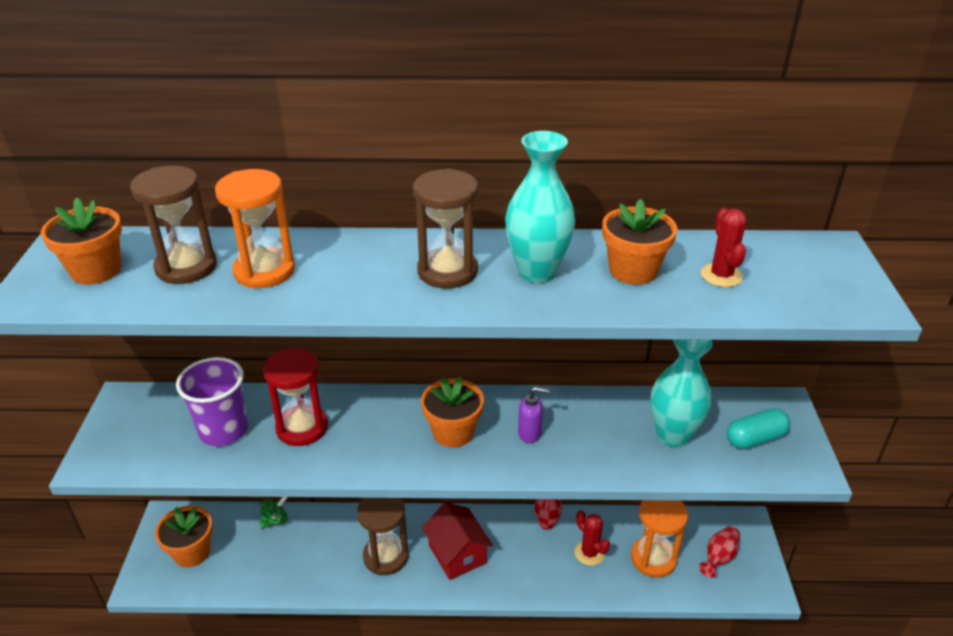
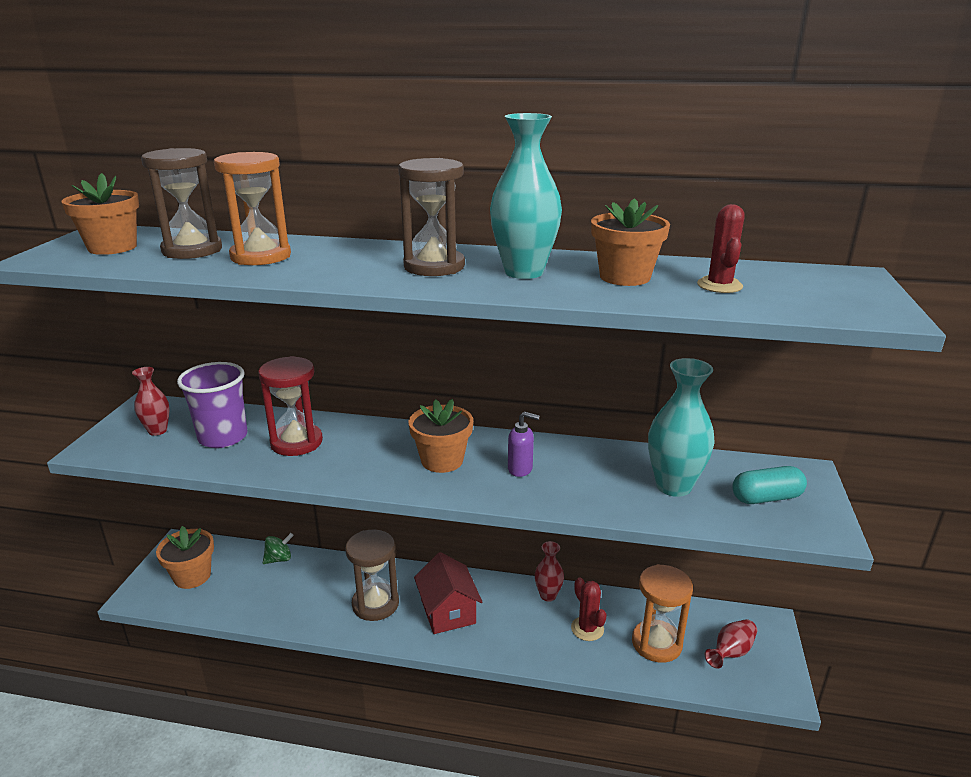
camera: 10 degrees right, 10 degrees down
none -> red vase [132,367,169,436]

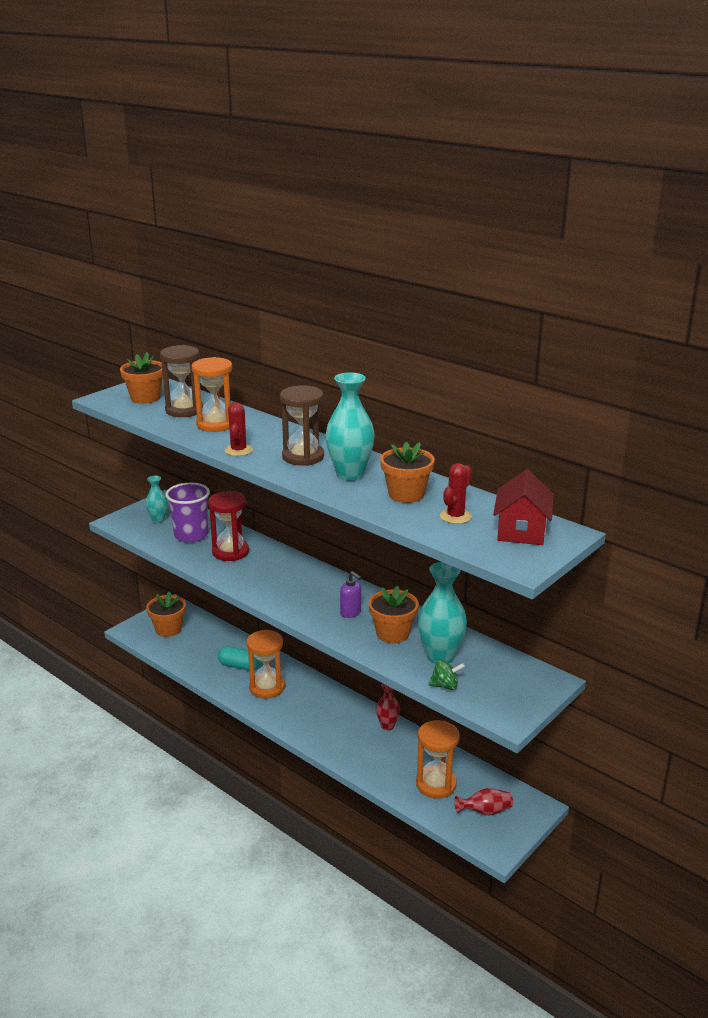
camera: 30 degrees right, 0 degrees up
red vase [132,367,169,436] -> turquoise vase [145,476,168,523]
green spinning top [263,533,294,564] -> green spinning top moved to [428,660,465,690]
brown hourglass [345,529,399,621] -> orange hourglass [247,630,285,698]
orange flower pot [408,399,473,473] -> orange flower pot moved to [369,586,419,643]
red house [414,552,483,634] -> red house moved to [493,469,554,545]
red cactus [571,577,607,641] -> red cactus moved to [225,402,253,456]
turquoise capsule [732,466,807,504] -> turquoise capsule moved to [218,646,261,670]

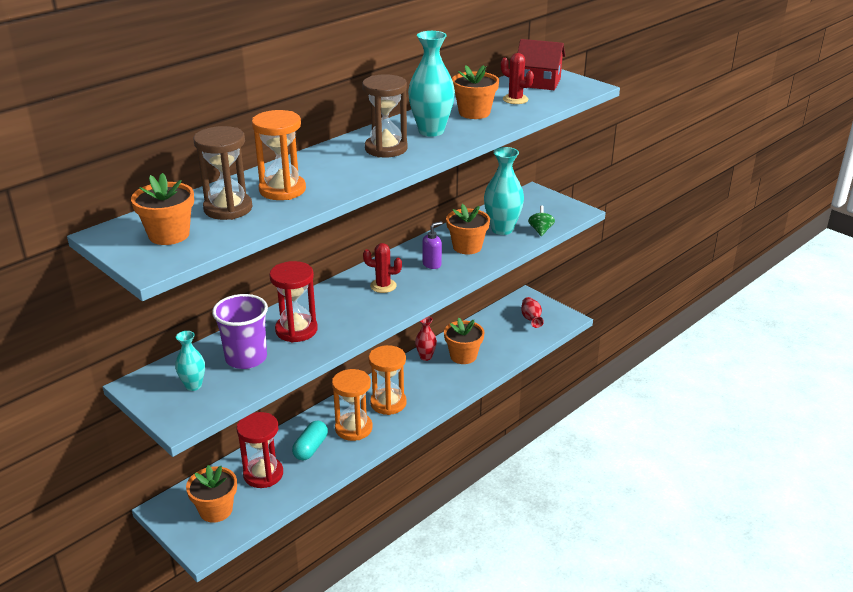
camera: 85 degrees left, 5 degrees up
red cactus [225,402,253,456] -> red cactus moved to [363,243,402,293]
orange hourglass [416,720,460,798] -> orange hourglass moved to [368,345,407,415]
none -> red hourglass [237,412,283,488]
none -> orange flower pot [444,318,484,364]

